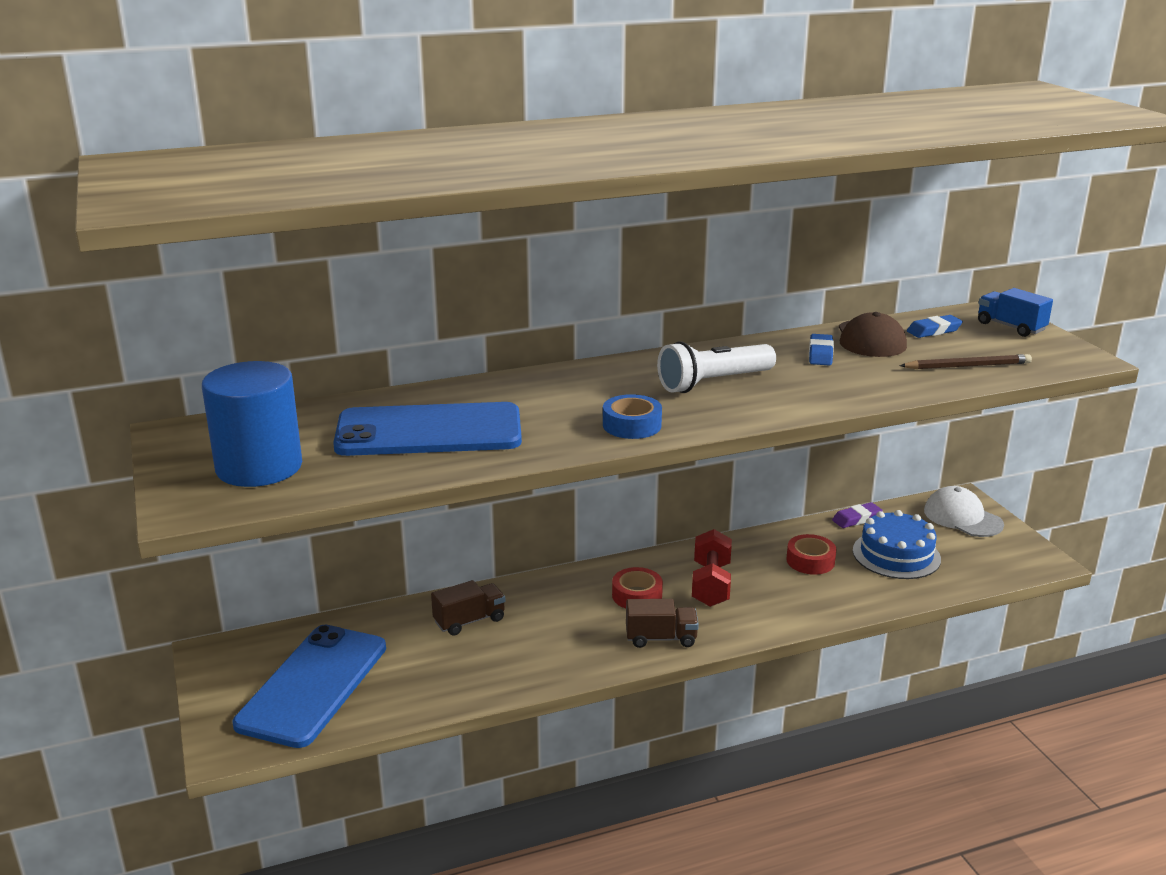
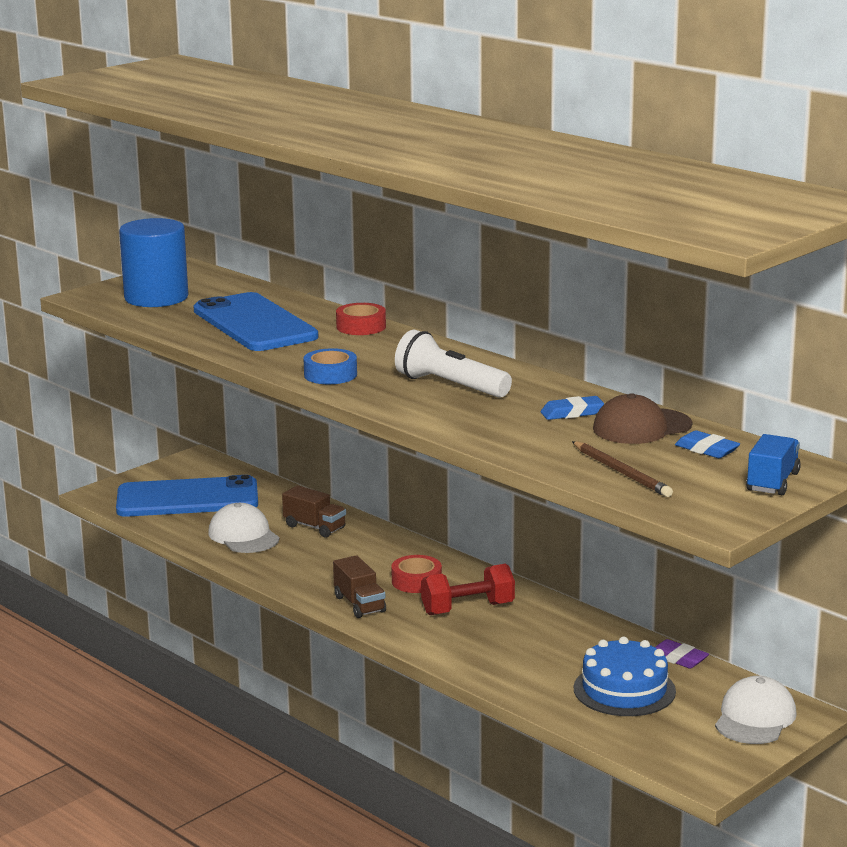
camera: 65 degrees right, 5 degrees down
red tape [786,534,836,575] -> red tape moved to [336,303,386,335]
none -> white cap [208,503,280,553]

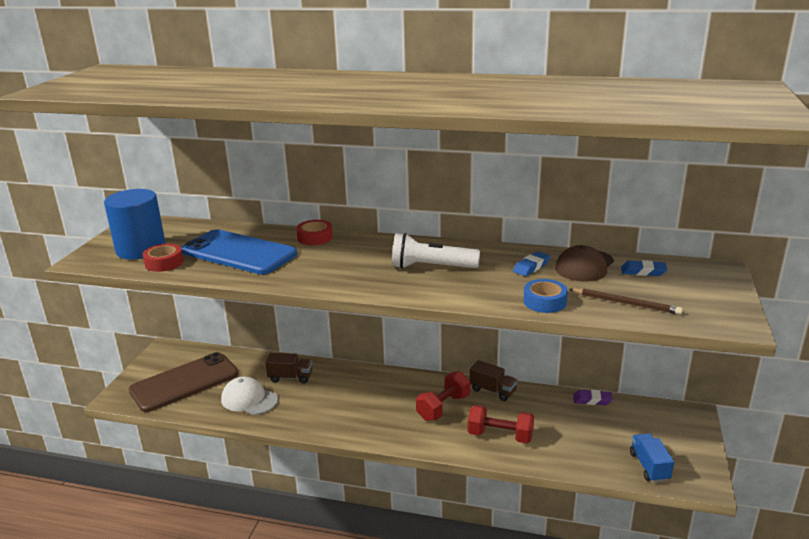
camera: 30 degrees left, 5 degrees up
blue phone [116,475,258,517] -> brown phone [129,352,238,412]
blue tape [303,348,357,384] -> blue tape moved to [523,279,568,313]
brown truck [333,555,386,618] -> brown truck moved to [470,360,518,401]
red tape [391,555,442,593] -> red tape moved to [142,243,184,272]
blue cake [574,637,676,716] -> none
white cap [715,676,797,744] -> none
blue truck [746,434,801,495] -> blue truck moved to [630,433,674,482]
none -> red dumbbell [468,405,534,443]

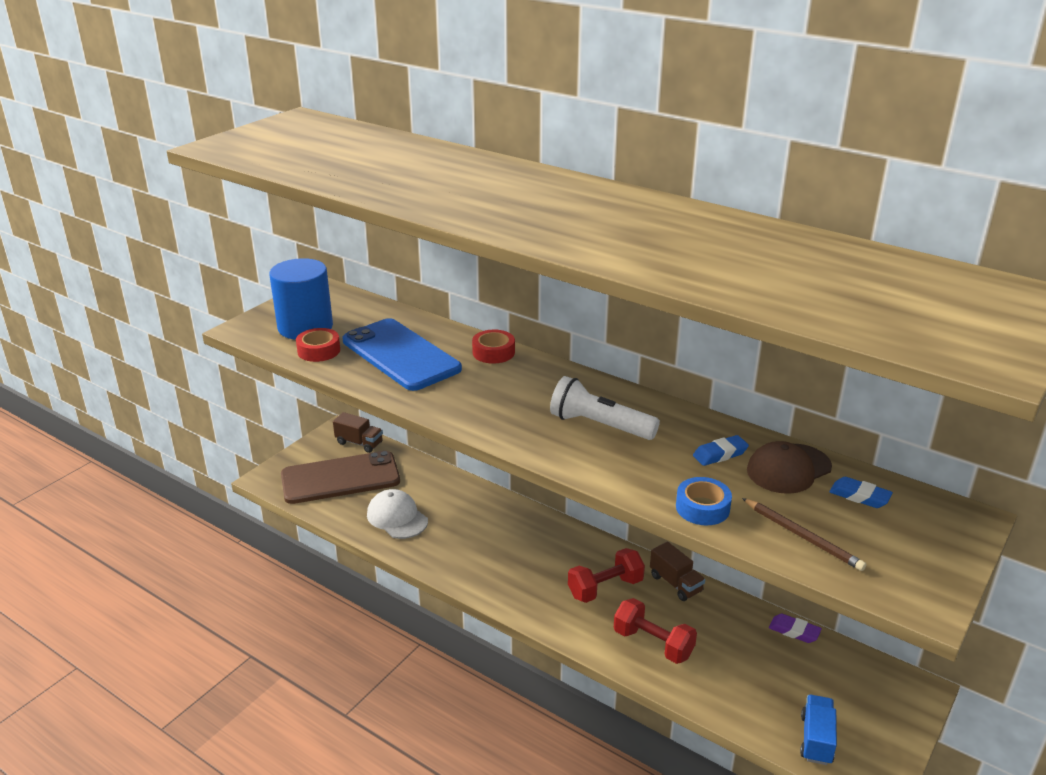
camera: 20 degrees right, 5 degrees up
brown truck [265,353,312,383] -> brown truck moved to [333,412,383,453]

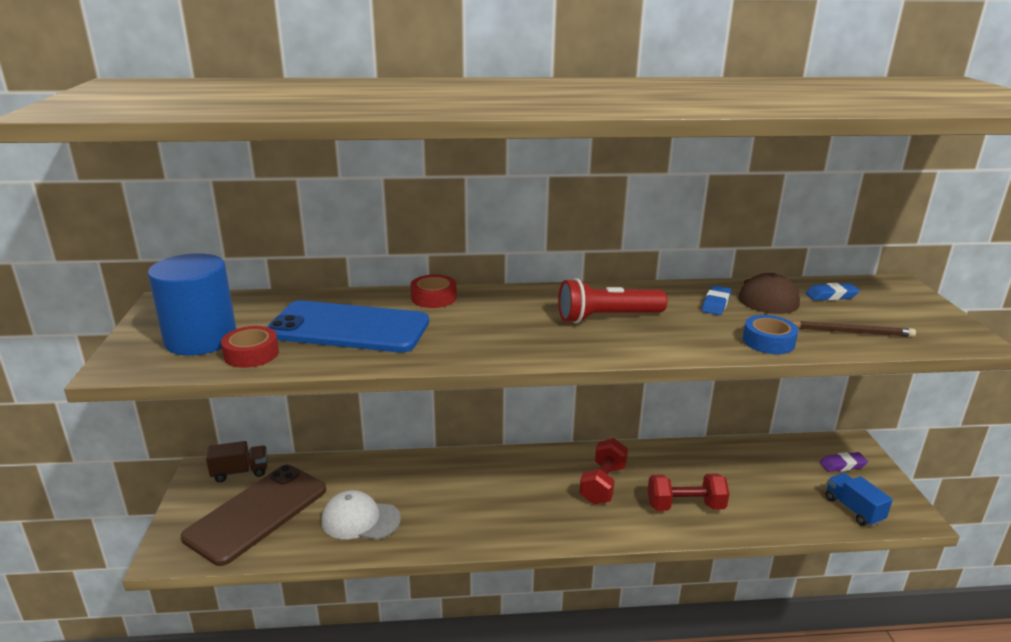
camera: 40 degrees left, 5 degrees down
white flashlight [550,376,660,440] -> red flashlight [558,278,667,323]
brown truck [650,541,705,601] -> none
purple eraser [769,614,822,643] -> purple eraser moved to [820,452,868,472]

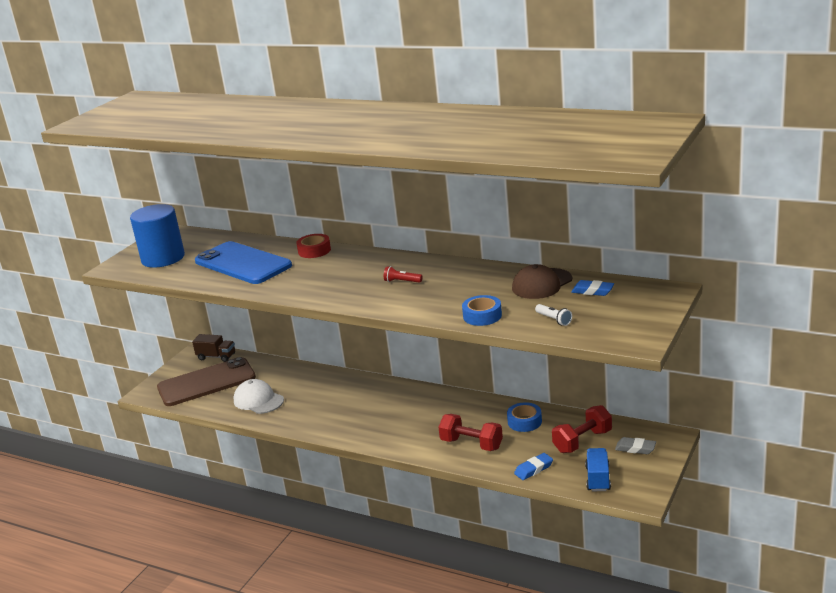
camera: 35 degrees right, 0 degrees up
red tape [221,326,279,368] -> none
red flashlight [558,278,667,323] -> red flashlight [384,266,423,283], size x0.48
red dumbbell [579,438,628,504] -> red dumbbell moved to [552,405,612,453]
blue eraser [702,285,731,315] -> blue eraser moved to [514,453,553,480]
brown pencil [792,321,916,337] -> white flashlight [535,304,572,326]
purple eraser [820,452,868,472] -> grey eraser [615,437,656,454]
none -> blue tape [507,402,542,432]

